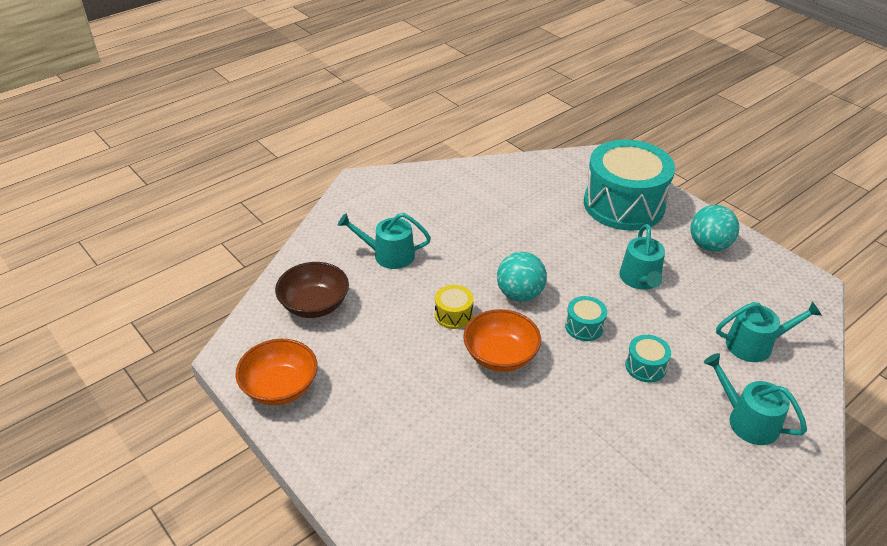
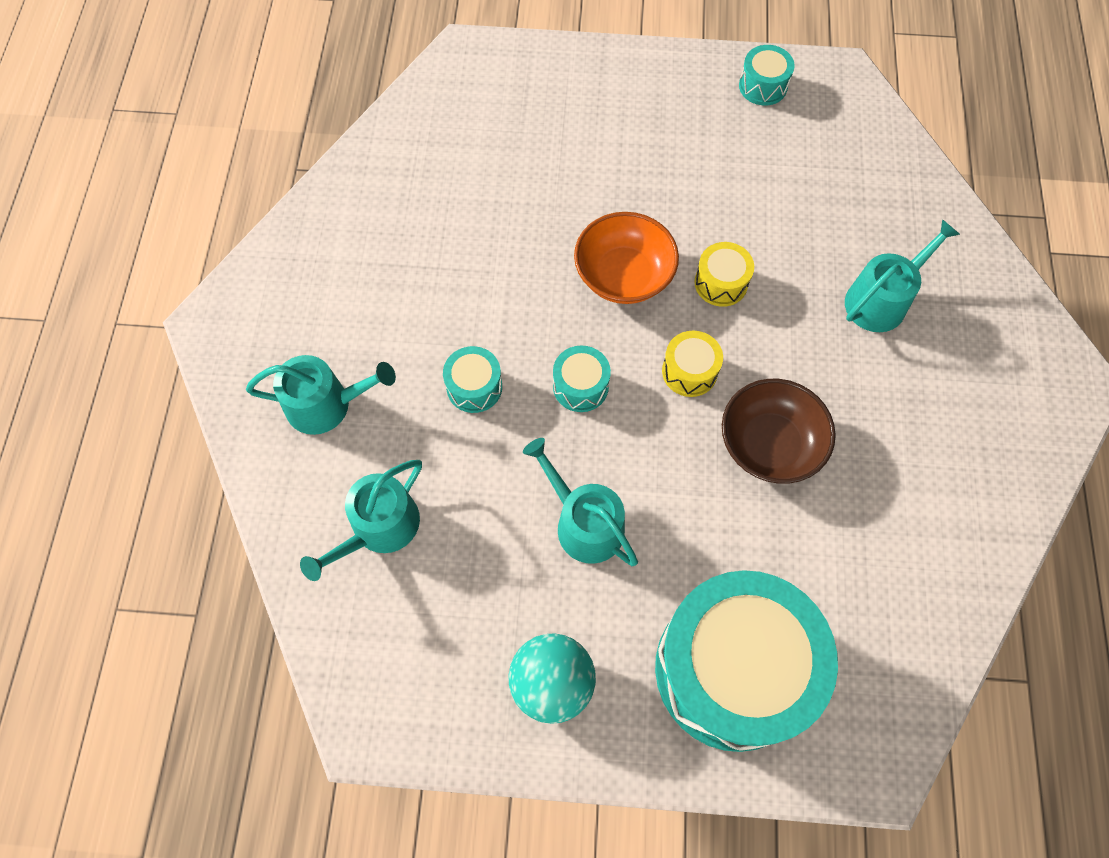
camera: 135 degrees right, 25 degrees up
orange bowl [236,339,318,405] -> turquoise drum [739,45,795,105]
brown bowl [275,262,349,318] -> brown bowl moved to [722,379,836,484]
turquoise ball [497,252,547,302] -> yellow drum [662,331,723,397]

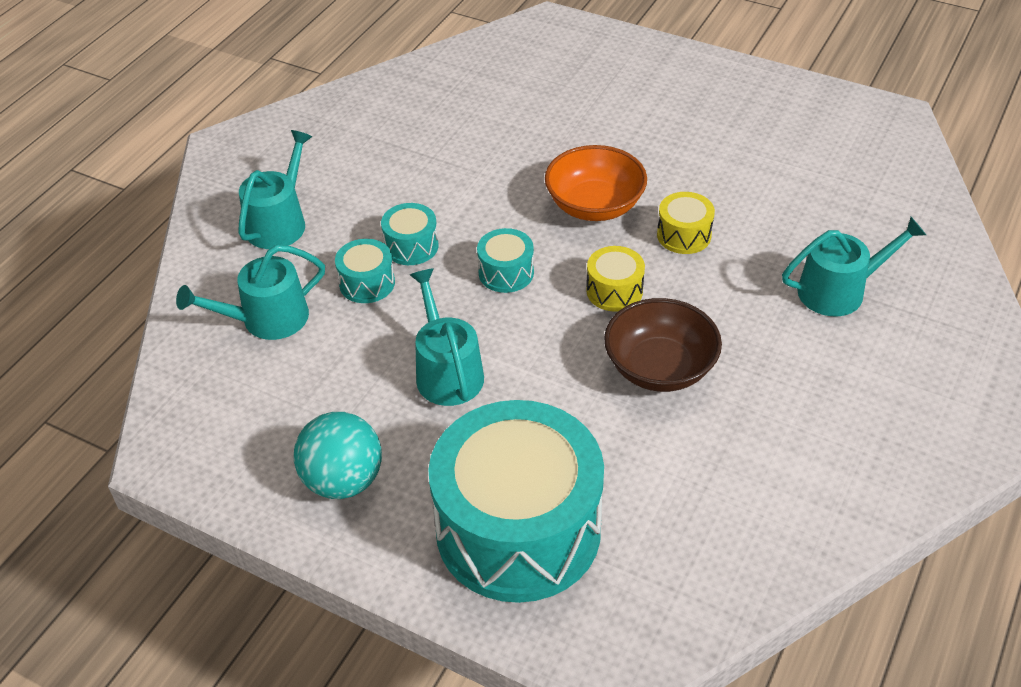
camera: 25 degrees right, 20 degrees down
turquoise watering can [246,355,396,435] -> turquoise watering can turned 90 degrees counterclockwise [238,130,312,249]
turquoise drum [739,45,795,105] -> turquoise drum moved to [335,239,395,303]

